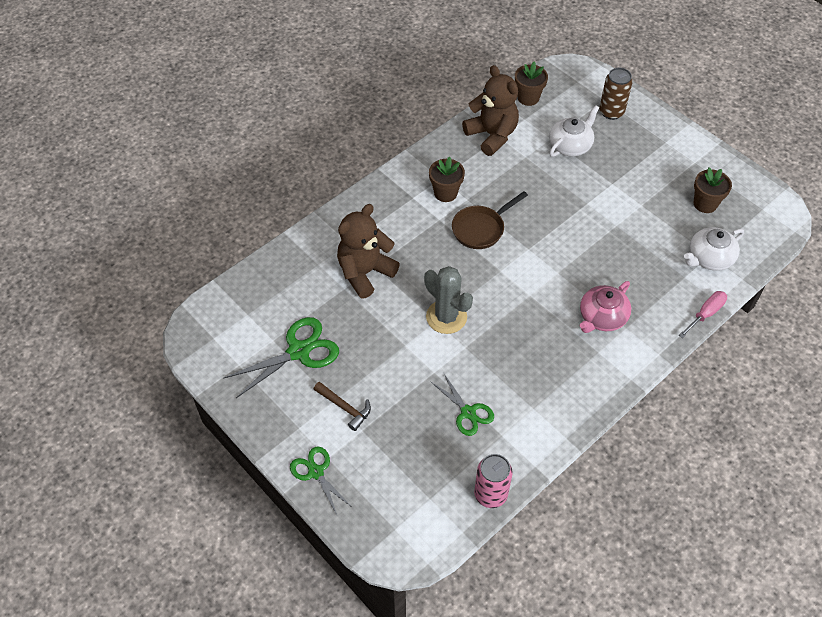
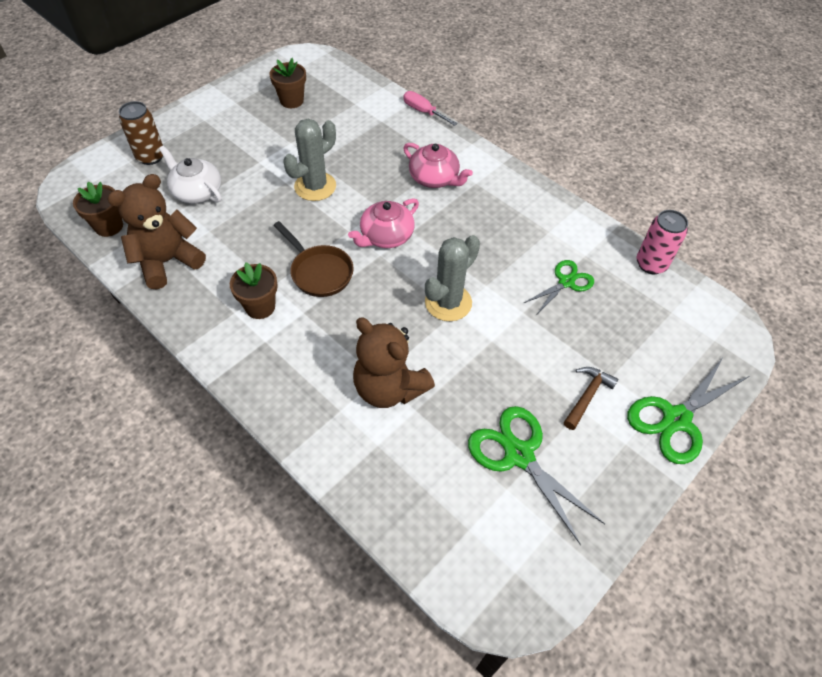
camera: 95 degrees left, 0 degrees up
green scissors [290,446,353,515] -> green scissors [627,356,749,464], size x1.59
white teapot [684,227,744,271] -> none
none -> grey cactus [283,119,336,201]
none -> pink teapot [348,198,419,248]

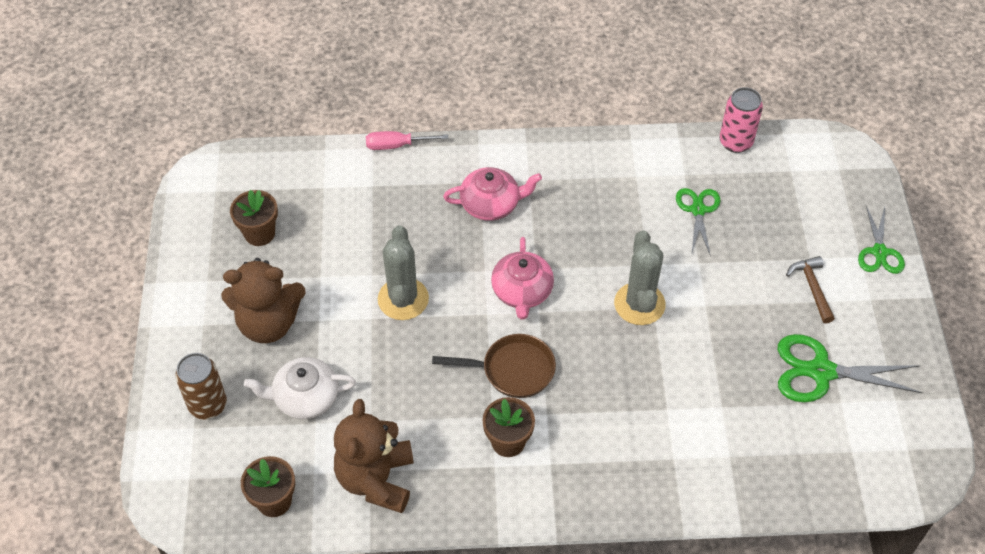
camera: 45 degrees left, 0 degrees up
brown teddy bear [353,317,435,408] -> brown teddy bear moved to [221,258,306,343]
green scissors [627,356,749,464] -> green scissors [858,206,905,274], size x0.63

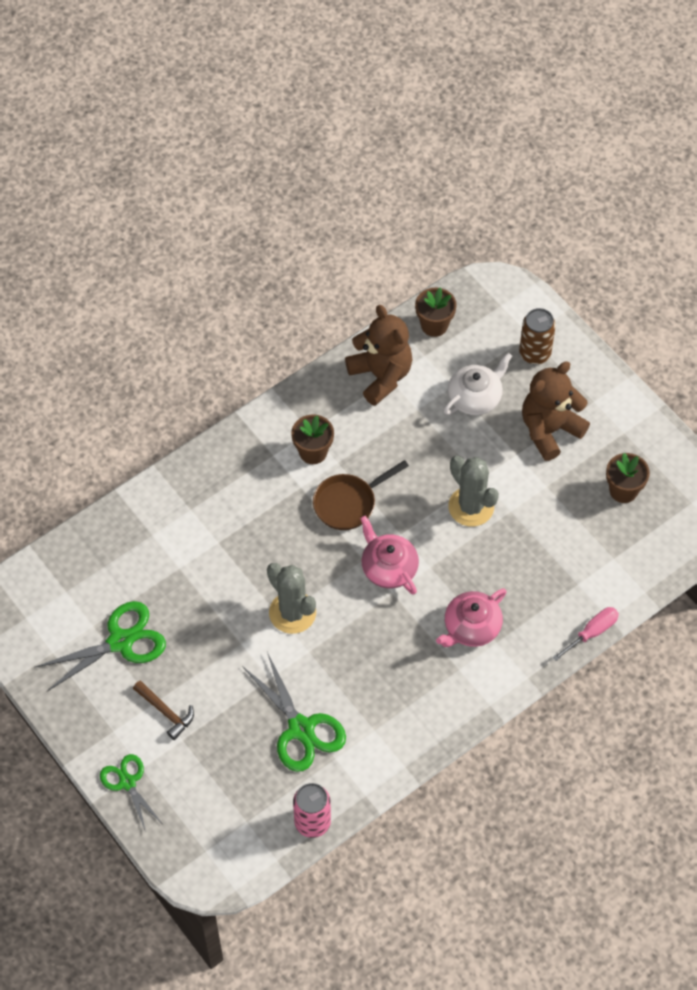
camera: 145 degrees right, 5 degrees up
green scissors [676,188,720,256] -> green scissors [242,652,346,772], size x1.59

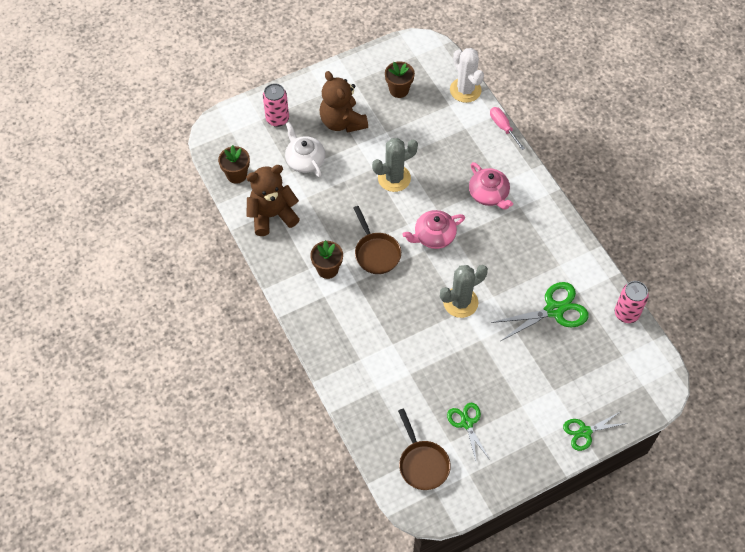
camera: 80 degrees left, 0 degrees up
green scissors [34,601,166,691] -> green scissors [447,403,490,461], size x0.63
brown hammer [133,681,194,740] -> none
brown can [519,308,556,365] -> pink can [263,83,289,127]
none -> brown pan [398,408,451,490]
none -> white cactus [450,48,484,103]

